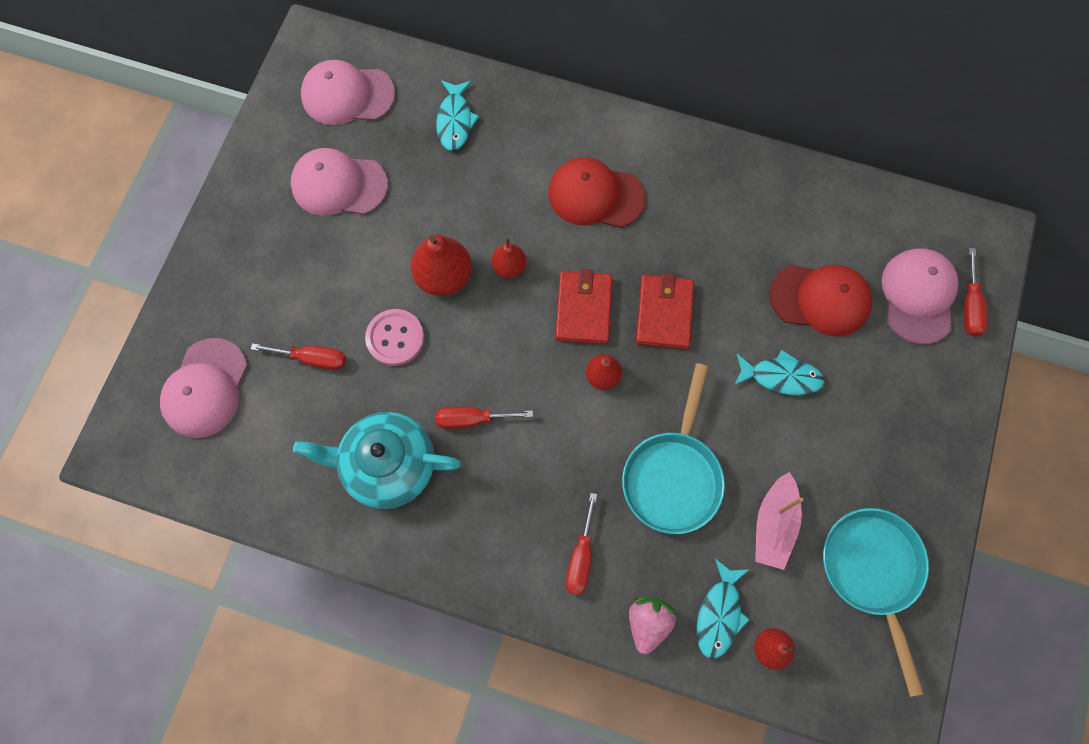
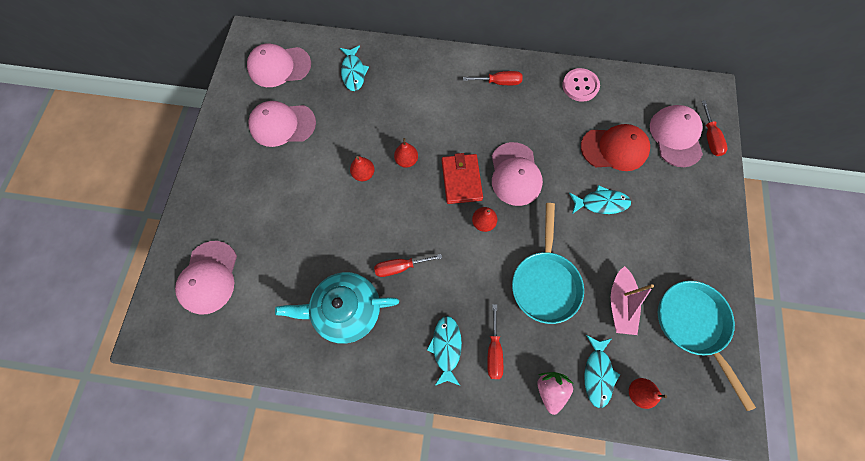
camera: 10 degrees left, 0 degrees up
red screwdriver [251,343,346,370] -> red screwdriver moved to [463,71,523,85]
pink button [365,309,424,366] -> pink button moved to [562,68,600,102]
red pear [411,234,472,296] -> red pear [350,156,375,181], size x0.59
red cap [548,157,645,228] -> none
red wallet [636,273,694,349] -> pink cap [492,142,543,206]
none -> turquoise fish [427,316,462,386]

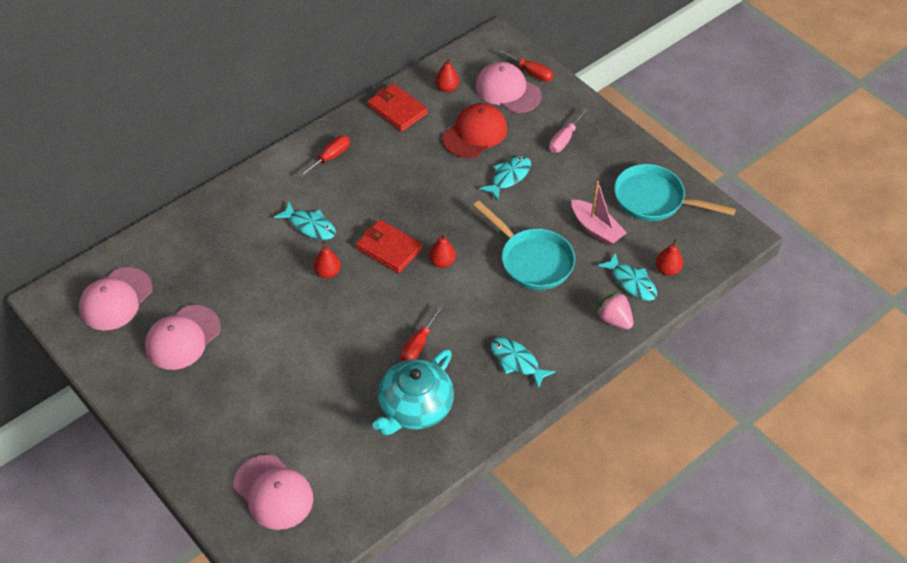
camera: 50 degrees left, 20 degrees down
turquoise fish [340,45,369,91] -> turquoise fish moved to [274,202,336,240]
red pear [350,156,375,181] -> red pear moved to [435,58,459,92]
red screwdriver [487,304,503,379] -> none
pink cap [492,142,543,206] -> none
pink button [562,68,600,102] -> red wallet [367,84,428,132]
none -> pink screwdriver [549,109,588,153]

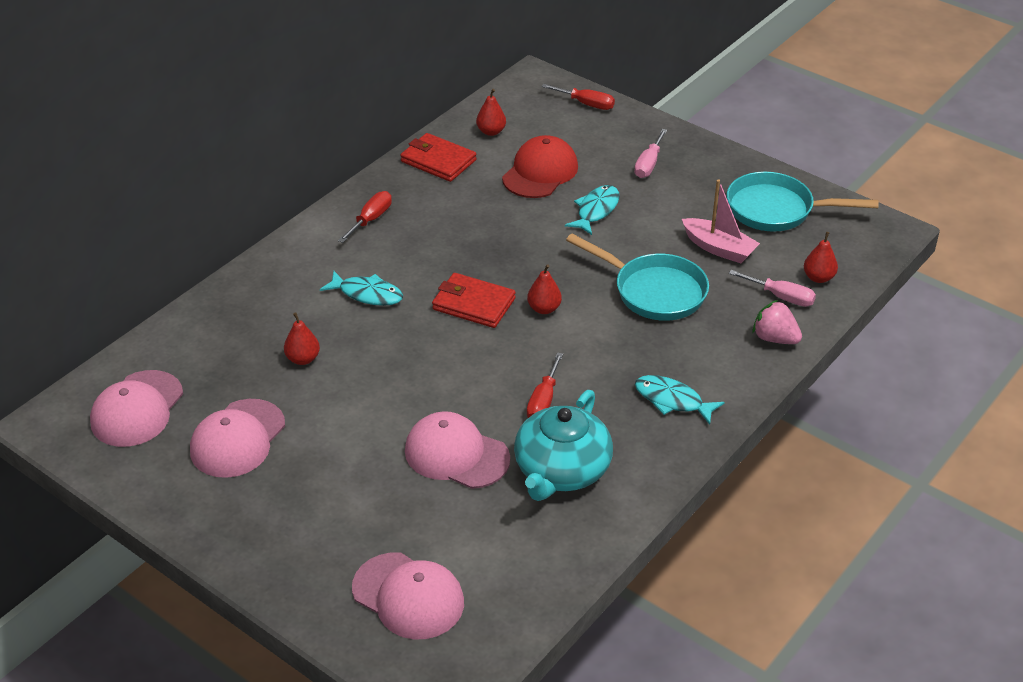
camera: 10 degrees left, 10 degrees down
red pear [313,242,341,278] -> red pear moved to [284,312,320,365]
pink cap [476,62,542,113] -> pink cap moved to [405,411,510,489]
turquoise fish [598,252,657,301] -> pink screwdriver [729,270,816,307]

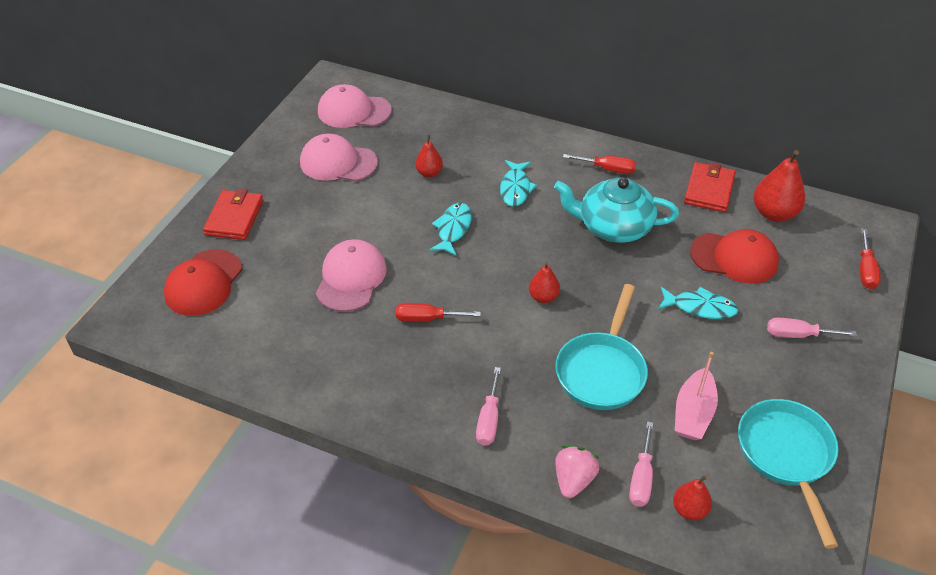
camera: 75 degrees right, 5 degrees up
pink cap [352,553,464,640] -> red cap [164,249,242,316]
red wallet [432,273,516,328] -> red wallet moved to [203,189,263,240]
red pear [476,89,506,136] -> red pear [754,150,805,222], size x1.71
turquoise teapot [514,390,613,501] -> turquoise teapot moved to [554,178,679,243]
turquoise fish [635,375,725,425] -> turquoise fish moved to [430,203,472,256]
none -> pink screwdriver [476,367,501,446]

